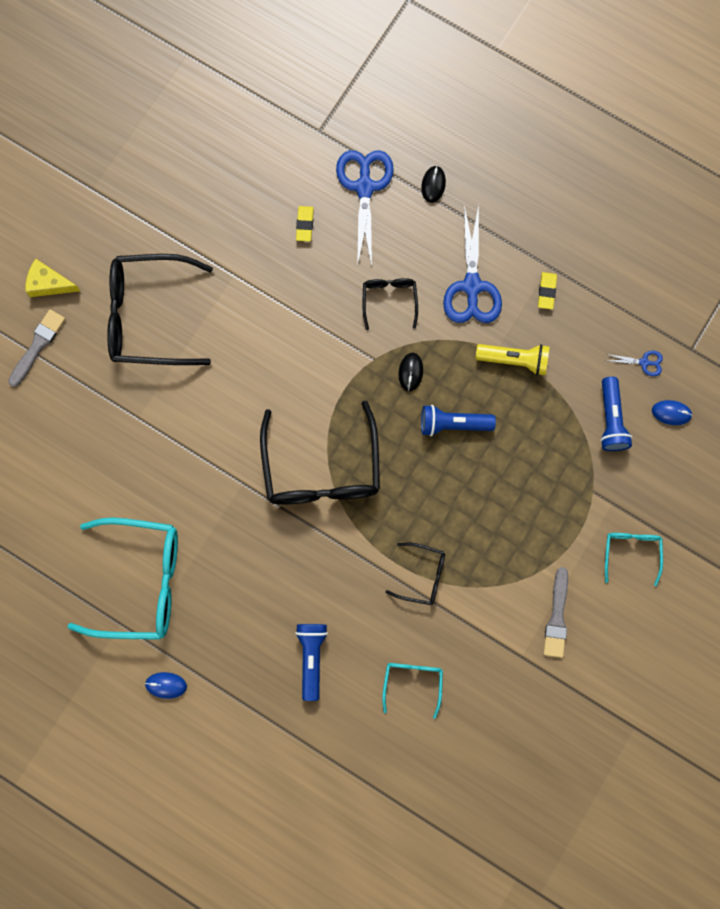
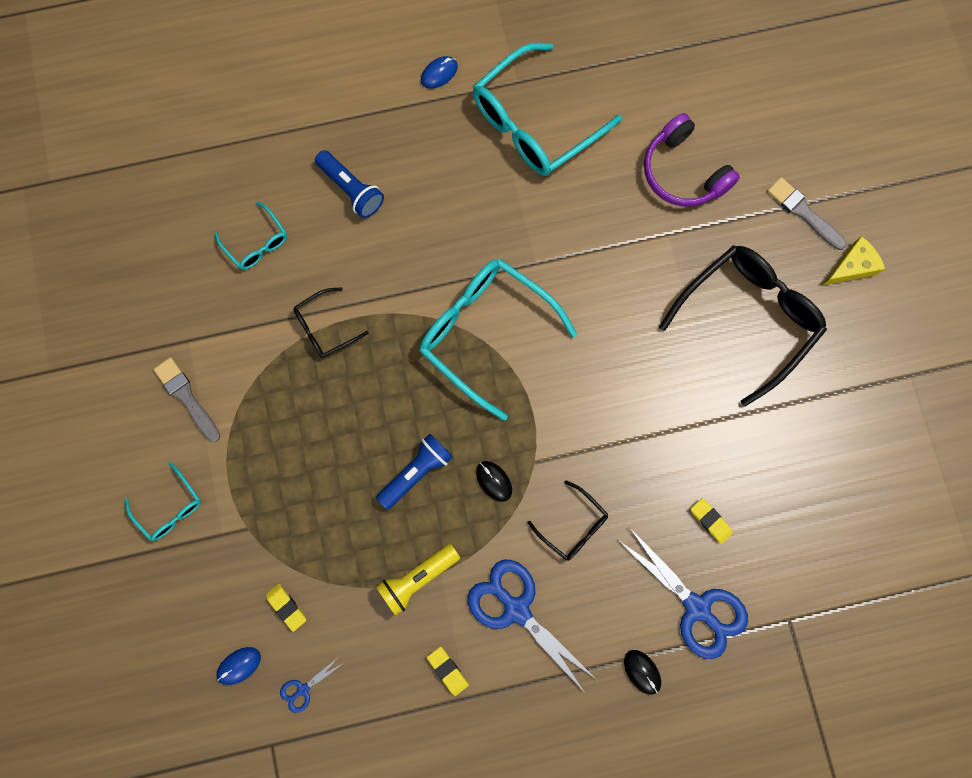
camera: 135 degrees right, 0 degrees up
grey brush [8,310,65,387] -> grey brush turned 150 degrees clockwise [767,177,847,250]
black glasses [260,401,380,505] -> turquoise glasses [419,259,577,421]
blue flashlight [600,377,633,451] -> yellow eraser [266,584,306,632]
none -> purple headphones [644,113,740,207]

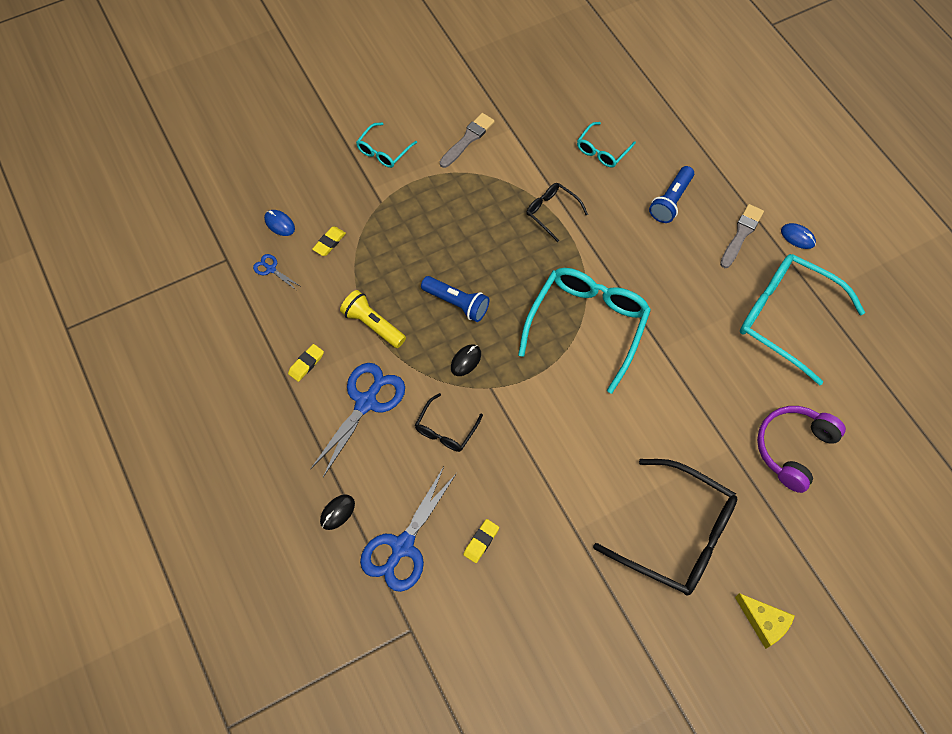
camera: 75 degrees right, 15 degrees down
grey brush [767,177,847,250] -> grey brush moved to [720,204,764,268]

